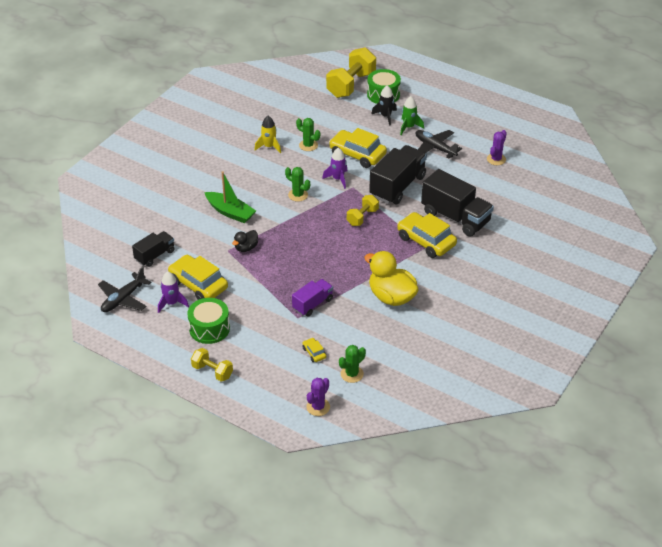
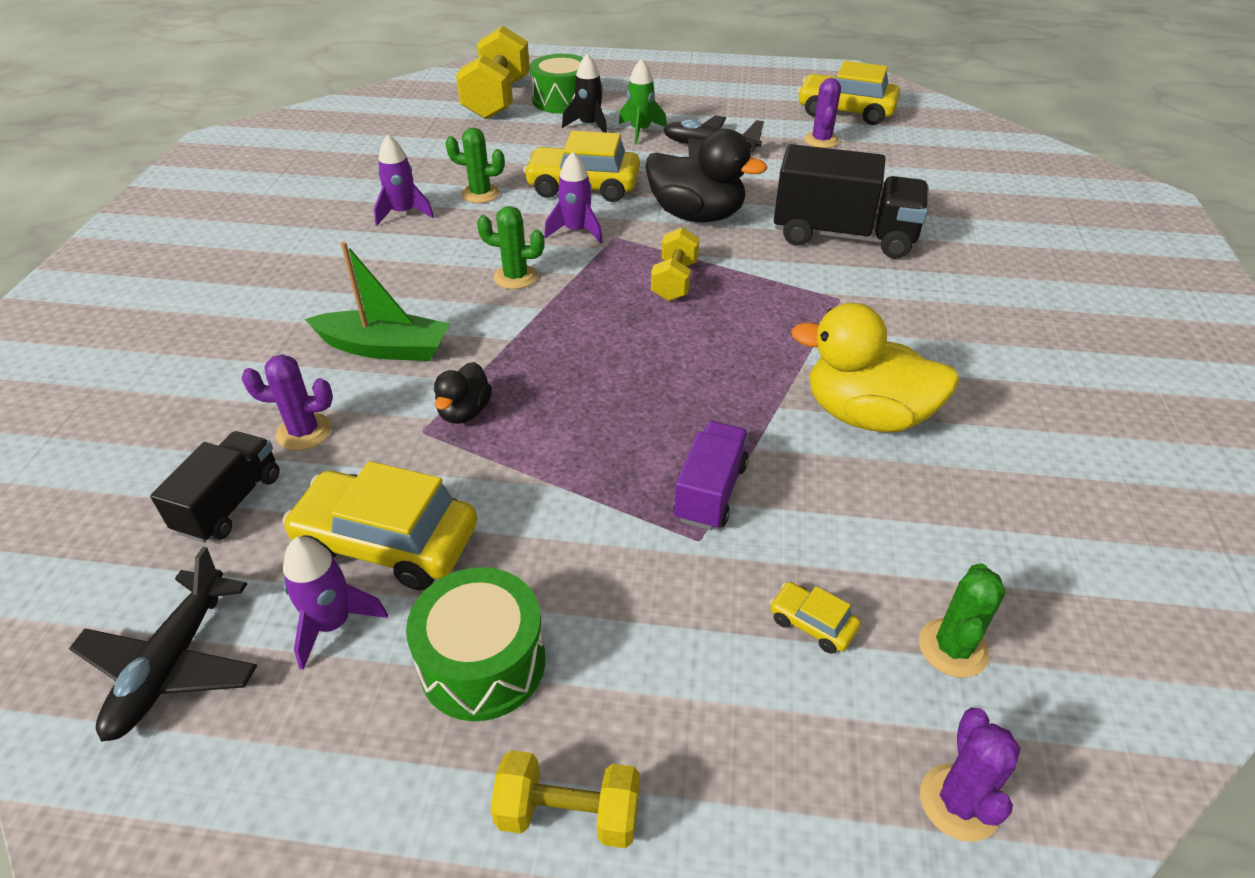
camera: 25 degrees left, 0 degrees up
yellow rocket [255,116,281,154] -> purple rocket [374,135,434,226]
black truck [369,145,427,204] -> black duck [645,129,767,222]
yellow car [397,212,457,258] -> yellow car moved to [798,61,900,125]
none -> purple cactus [242,354,333,450]

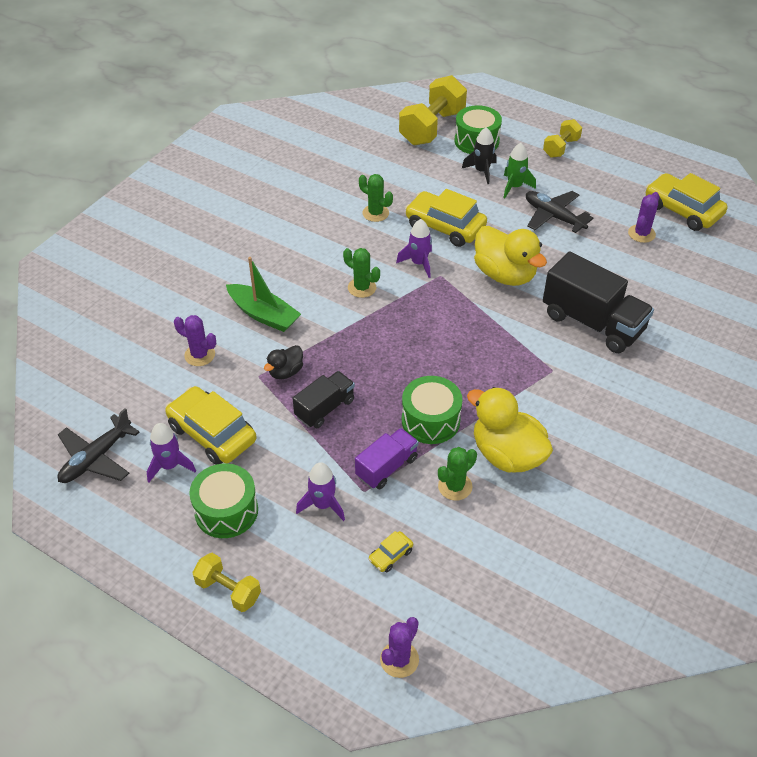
camera: 25 degrees right, 5 degrees up
black truck [150,431,280,543] -> black truck moved to [292,371,355,428]
purple rocket [374,135,434,226] -> purple rocket moved to [296,462,345,521]
black duck [645,129,767,222] -> yellow duck [474,226,547,286]
yellow dumbbell [651,227,700,301] -> yellow dumbbell moved to [543,119,582,158]
yellow car [770,582,860,654] -> yellow car turned 105 degrees counterclockwise [369,531,413,572]
green cactus [919,563,1006,678] -> green cactus moved to [438,447,477,501]
none -> green drum [402,376,462,444]

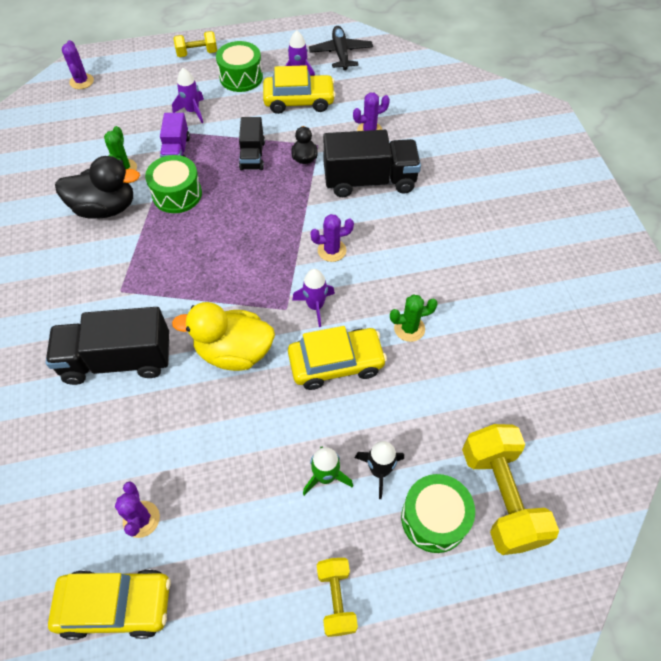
camera: 135 degrees right, 10 degrees up
green boat [226,257,301,332] -> black truck [323,130,421,197]
green cactus [343,248,380,298] -> purple cactus [310,214,354,262]
yellow car [369,531,413,572] -> none
yellow duck [467,387,553,473] -> black duck [55,156,140,219]
black plane [526,191,593,233] -> none

